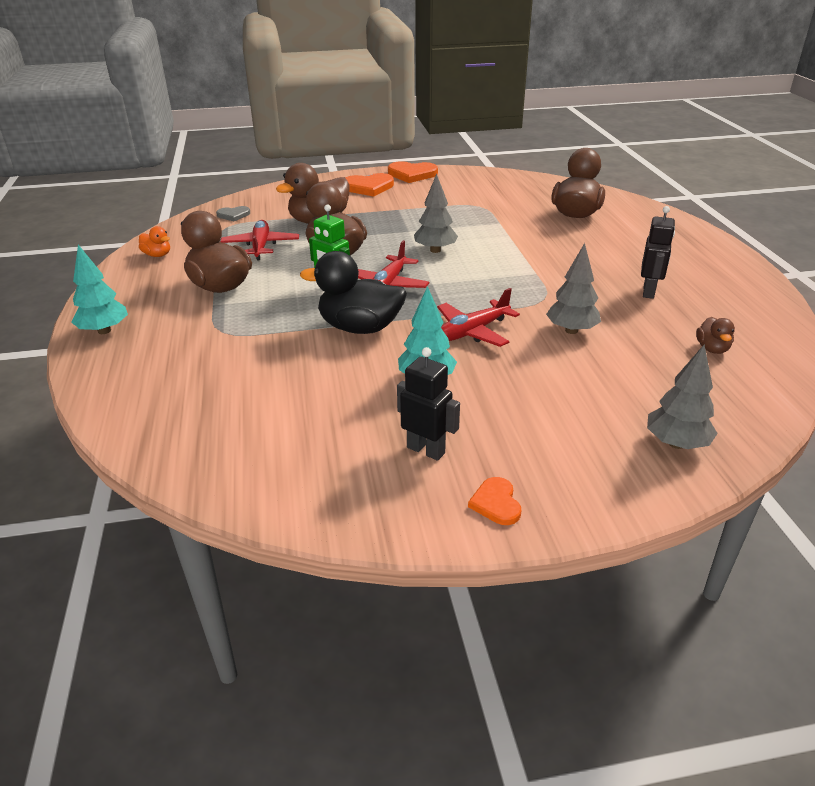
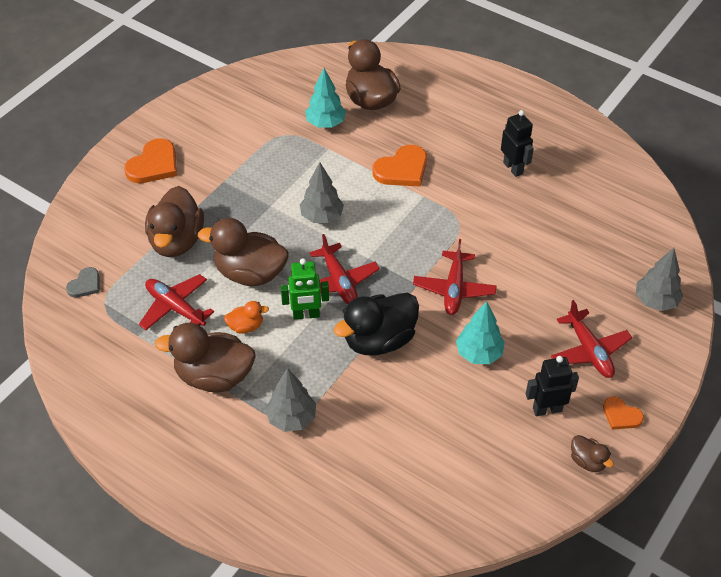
camera: 45 degrees left, 15 degrees up
turquoise tree [71,245,128,334] -> turquoise tree moved to [305,68,346,128]
orange duck [139,226,170,257] -> orange duck moved to [224,301,269,334]
orange heart [388,161,438,183] -> orange heart moved to [372,145,427,187]
grey tree [546,243,601,334] -> grey tree moved to [265,368,316,432]
brown duck [696,317,735,354] -> brown duck moved to [571,435,614,472]
none -> red plane [551,300,632,378]

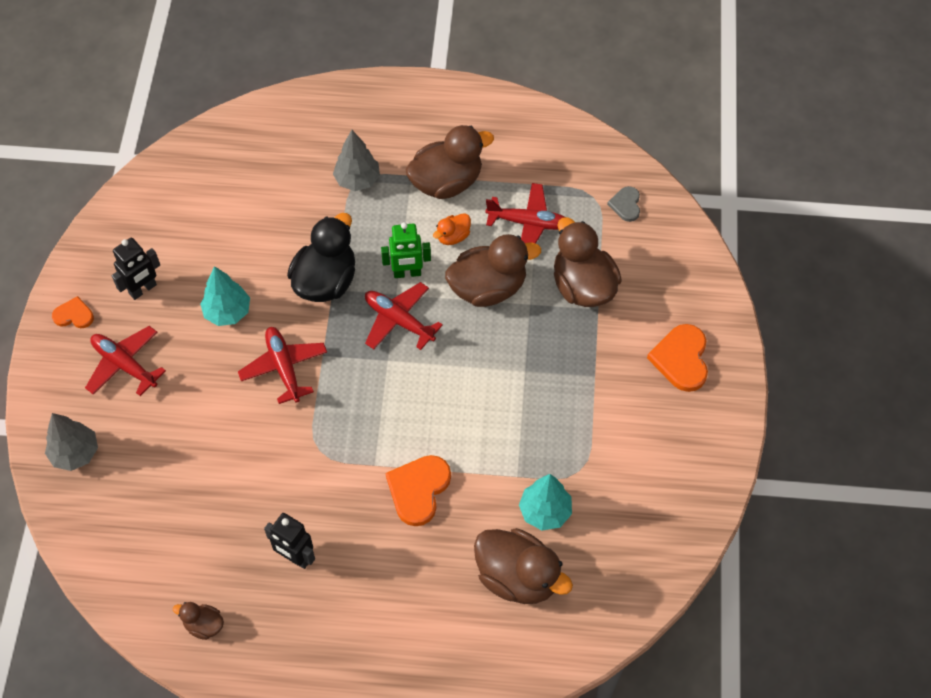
camera: 150 degrees right, 10 degrees up
green robot [281,258,329,320] -> green robot turned 150 degrees counterclockwise [381,222,431,278]
grey tree [300,162,344,223] -> none
brown duck [571,435,614,472] -> brown duck moved to [173,602,224,640]

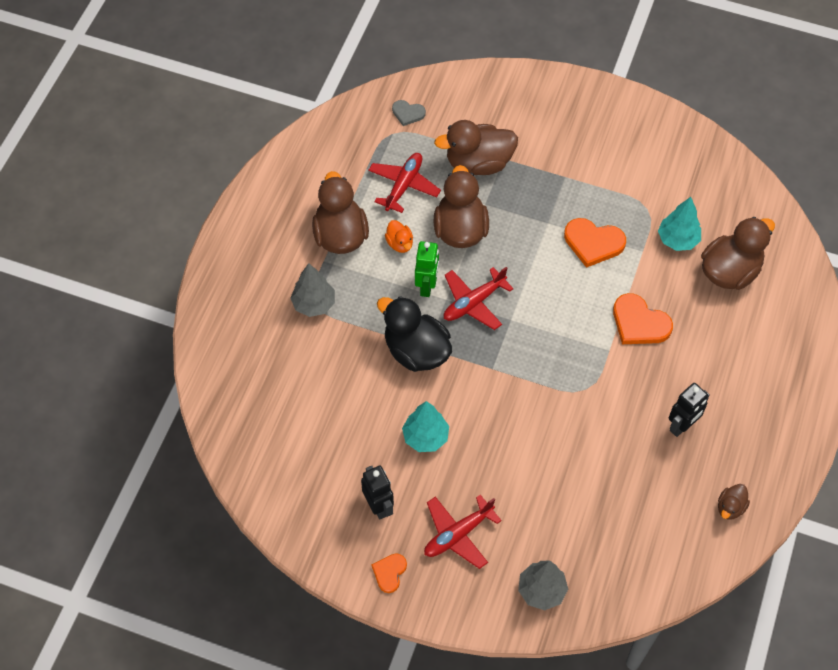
camera: 75 degrees left, 0 degrees up
red plane [238,327,327,404] -> none
orange heart [647,324,708,392] -> orange heart moved to [564,218,626,268]

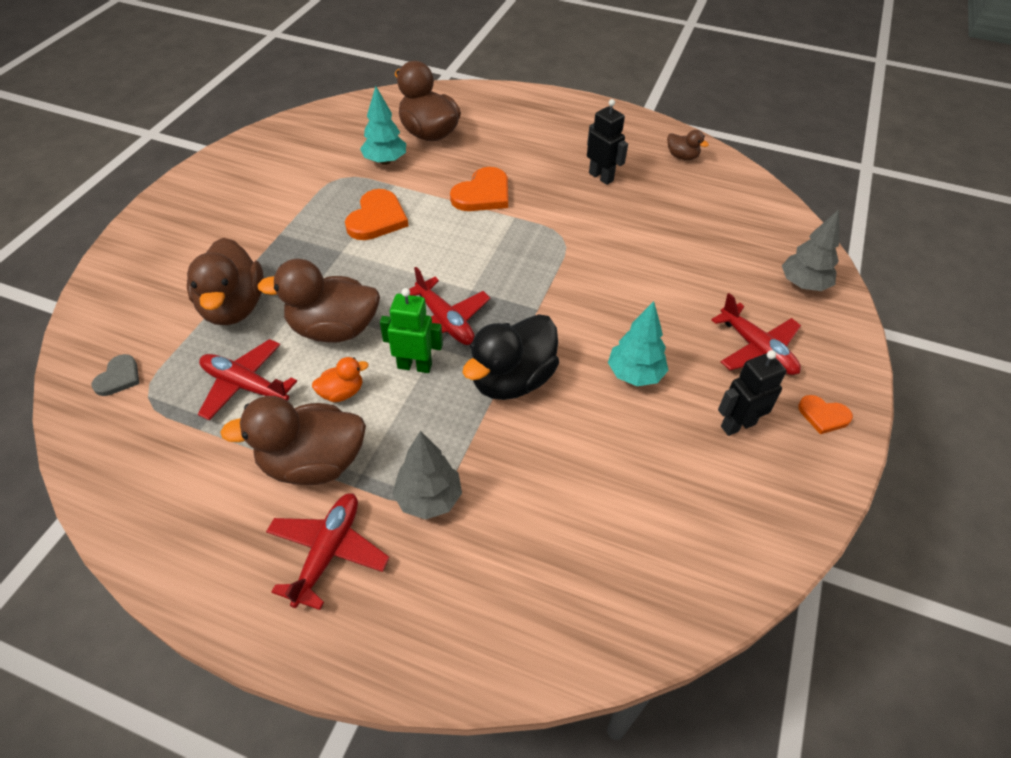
camera: 90 degrees left, 10 degrees down
none -> red plane [266,493,390,610]

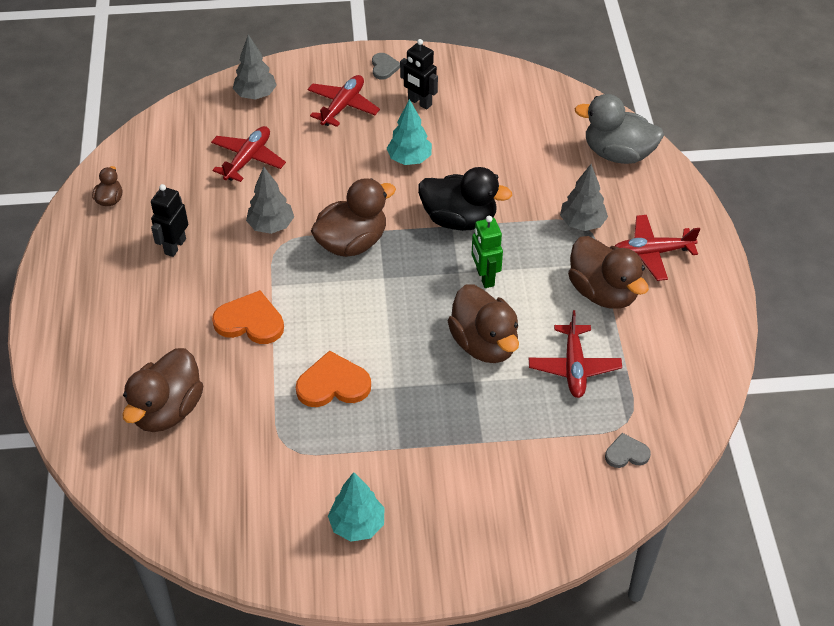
camera: 115 degrees left, 0 degrees up
brown duck [187,238,264,325] -> brown duck moved to [311,178,396,257]
orange duck [312,357,368,402] -> none
turquoise tree [360,86,406,165] -> turquoise tree moved to [328,472,384,542]
red plane [409,267,490,345] -> red plane moved to [211,126,286,182]
orange heart [798,395,853,434] -> grey heart [372,53,400,80]
none -> grey tree [246,167,294,234]
none -> grey duck [575,94,664,164]

